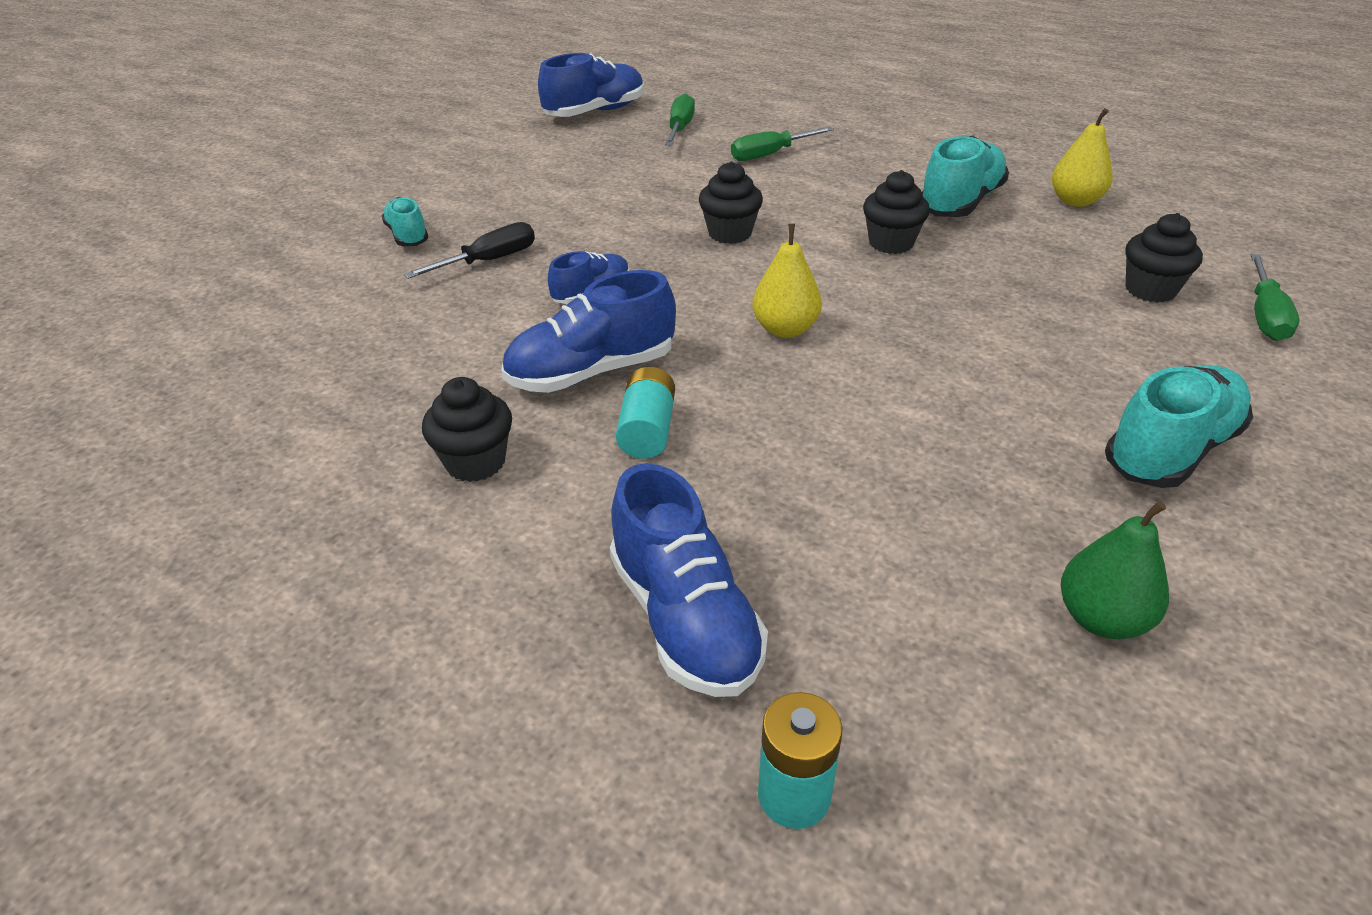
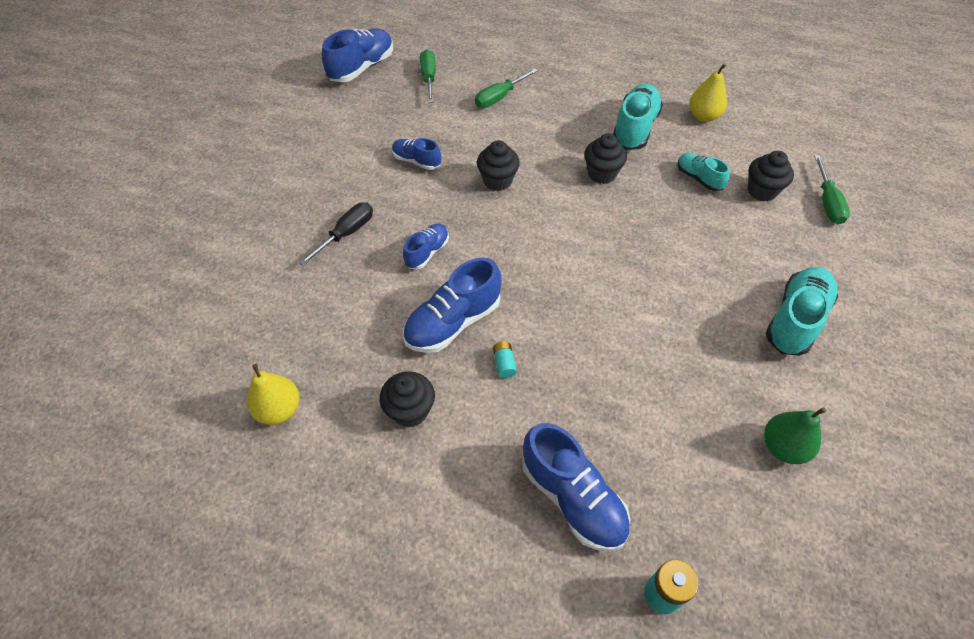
camera: 15 degrees left, 15 degrees up
turquoise shoe [382,197,429,246] -> turquoise shoe moved to [677,153,730,191]
turquoise battery [616,367,675,459] -> turquoise battery [493,341,517,378], size x0.61
yellow pear [752,224,822,338] -> yellow pear moved to [247,364,299,425]
none -> blue shoe [392,138,441,170]

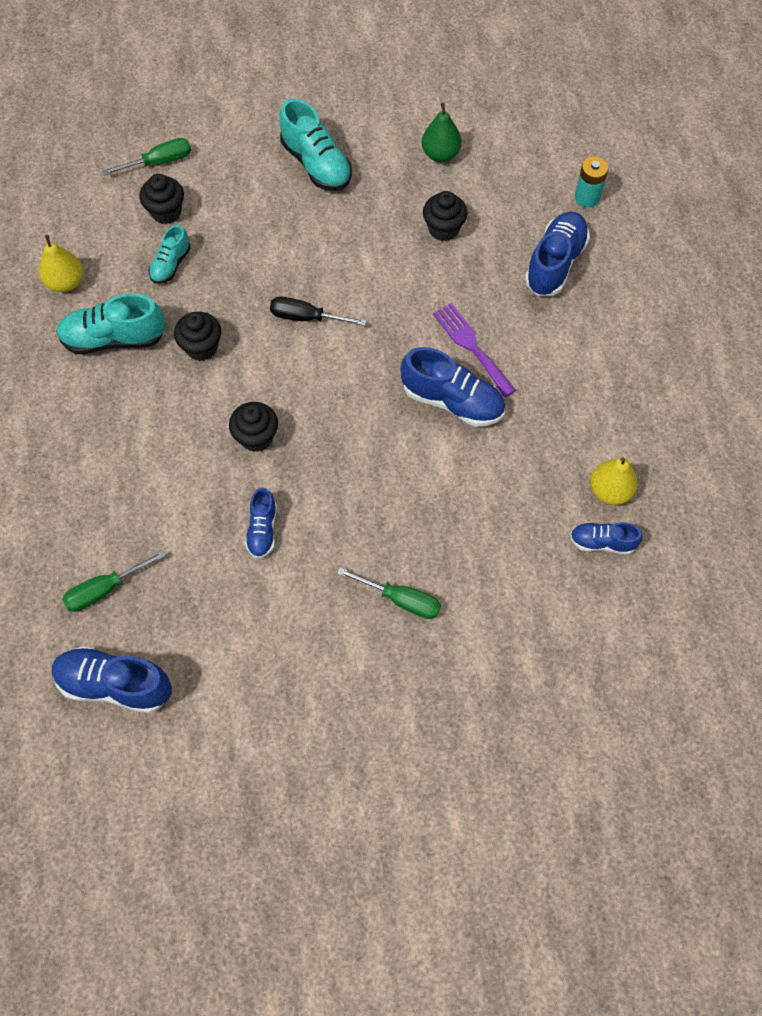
camera: 115 degrees left, 10 degrees up
black screwdriver [299,203,373,266] -> black screwdriver moved to [270,297,366,326]
black cupcake [380,371,435,427] -> black cupcake moved to [423,191,468,241]
blue shoe [403,224,449,269] -> blue shoe moved to [570,522,643,555]
green screwdriver [475,68,538,108] -> green screwdriver moved to [337,568,441,619]
turquoise battery [493,341,517,378] -> purple fork [433,303,516,397]
turquoise shoe [765,267,838,356] -> turquoise shoe turned 135 degrees counterclockwise [279,99,352,191]

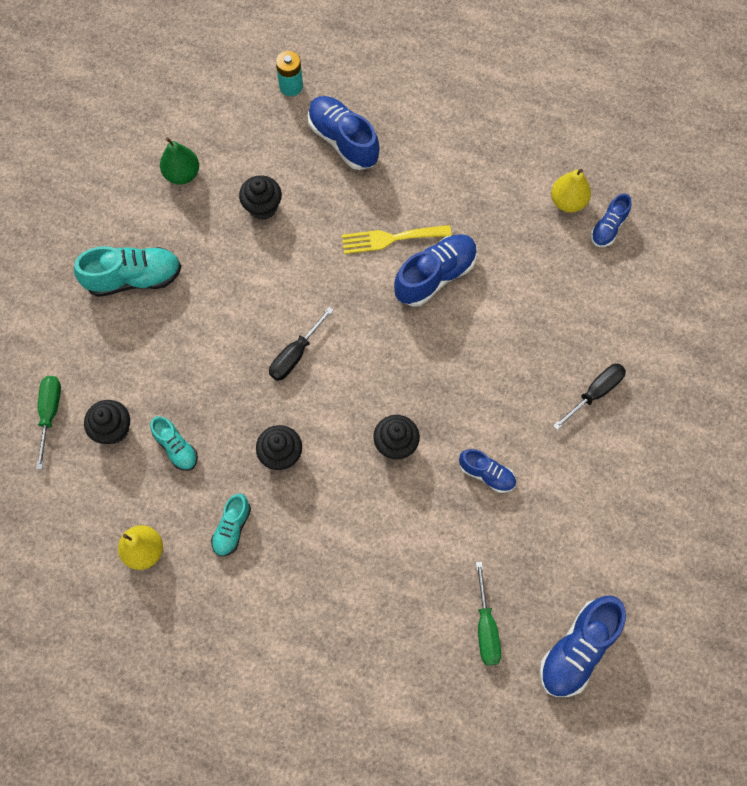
camera: 65 degrees left, 5 degrees up
turquoise shoe [56,294,166,354] -> turquoise shoe [211,493,251,556], size x0.58
green screwdriver [337,568,441,619] -> black screwdriver [553,364,626,430]
purple fork [433,303,516,397] -> yellow fork [342,225,452,254]

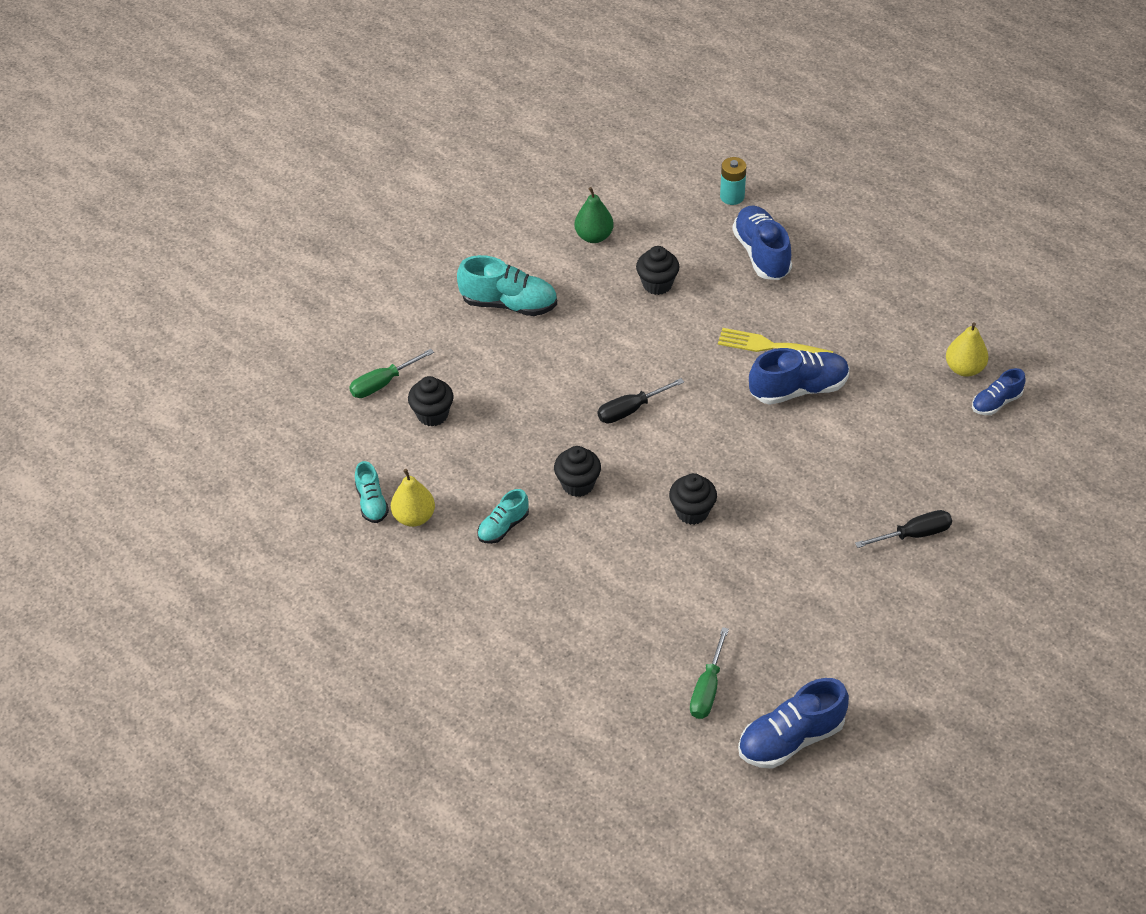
camera: 25 degrees right, 20 degrees down
green screwdriver [36,376,61,469] -> green screwdriver turned 150 degrees counterclockwise [349,349,434,398]
turquoise shoe [150,416,198,471] -> turquoise shoe moved to [355,461,389,523]
blue shoe [459,449,516,493] -> none

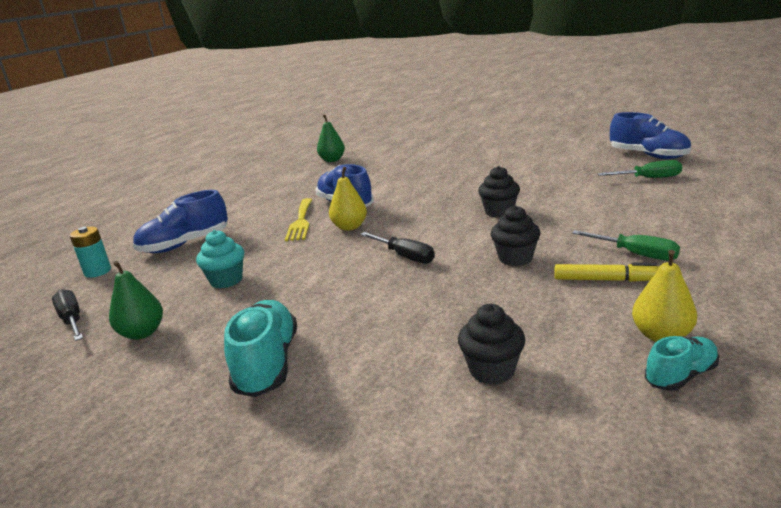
camera: 105 degrees left, 25 degrees down
green screwdriver [349,349,434,398] -> green screwdriver moved to [572,230,680,261]
turquoise shoe [477,489,529,544] -> yellow marker [555,262,660,282]
black cupcake [636,246,679,295] -> turquoise cupcake [196,230,244,288]
black screwdriver [855,510,952,548] -> black screwdriver moved to [52,289,83,341]
yellow pear [946,322,988,377] -> yellow pear moved to [329,167,367,231]
blue shoe [972,368,1026,415] -> green pear [317,115,345,162]

